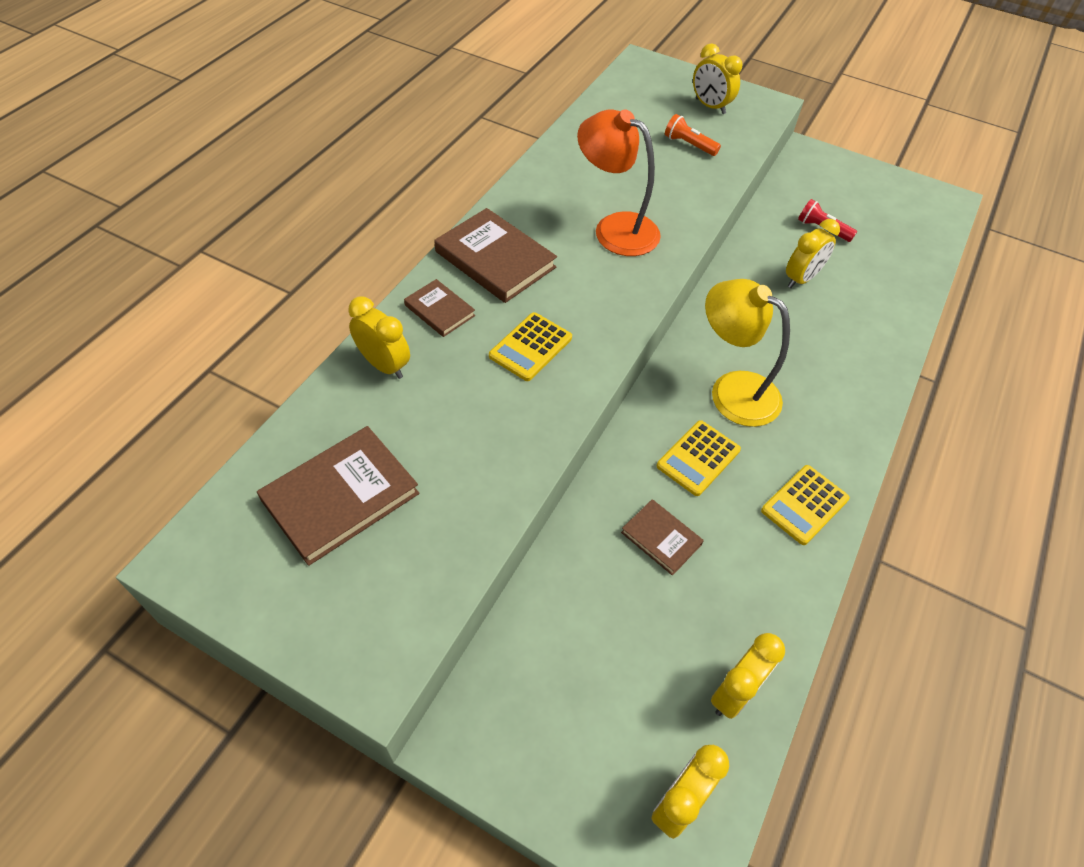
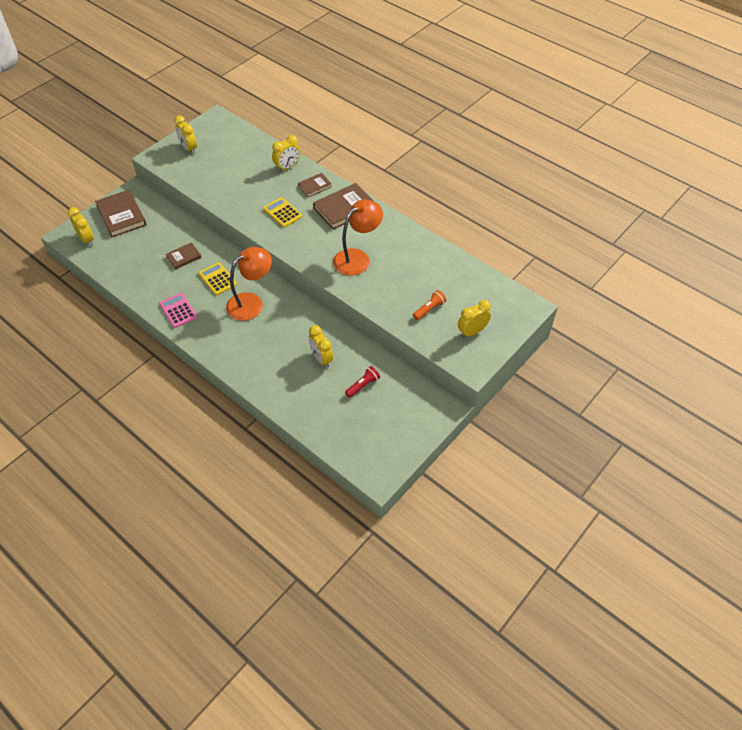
camera: 105 degrees right, 0 degrees up
brown book [257,426,419,566] -> brown book moved to [95,190,147,237]
yellow lamp [705,279,790,427] -> orange lamp [226,247,272,321]
yellow clock [711,633,785,719] -> yellow clock moved to [174,115,197,154]
yellow calculator [761,465,850,545] -> pink calculator [159,293,197,328]

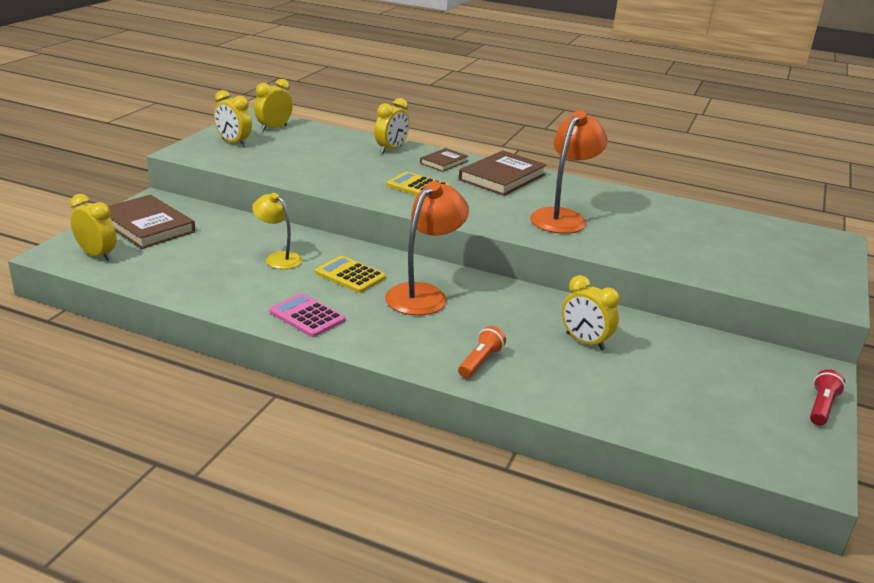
camera: 20 degrees left, 25 degrees down
brown book [166,242,202,269] -> yellow lamp [252,193,302,269]
red flashlight [345,366,380,398] -> red flashlight moved to [810,369,845,426]
orange flashlight [413,290,446,320] -> orange flashlight moved to [458,326,506,378]
yellow clock [458,300,491,338] -> yellow clock moved to [254,79,293,132]

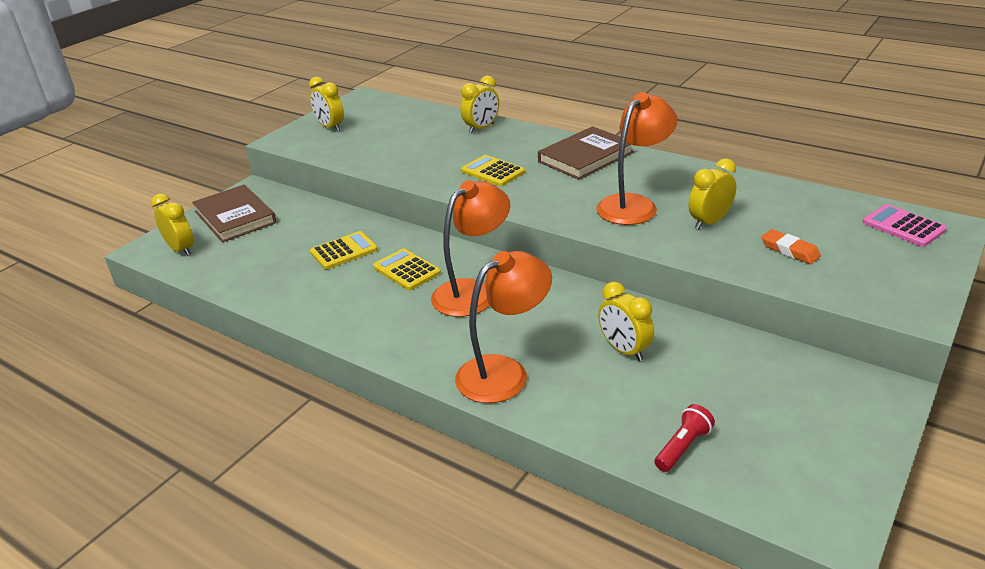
camera: 15 degrees right, 5 degrees up
yellow lamp [252,193,302,269] -> yellow calculator [310,231,378,269]
yellow clock [254,79,293,132] -> yellow clock moved to [689,158,736,229]
pink calculator [269,293,345,337] -> pink calculator moved to [863,204,947,247]
brown book [420,148,468,172] -> none
orange flashlight [458,326,506,378] -> orange lamp [455,251,552,403]
red flashlight [810,369,845,426] -> red flashlight moved to [655,404,715,472]
none -> orange eraser [761,229,821,264]

